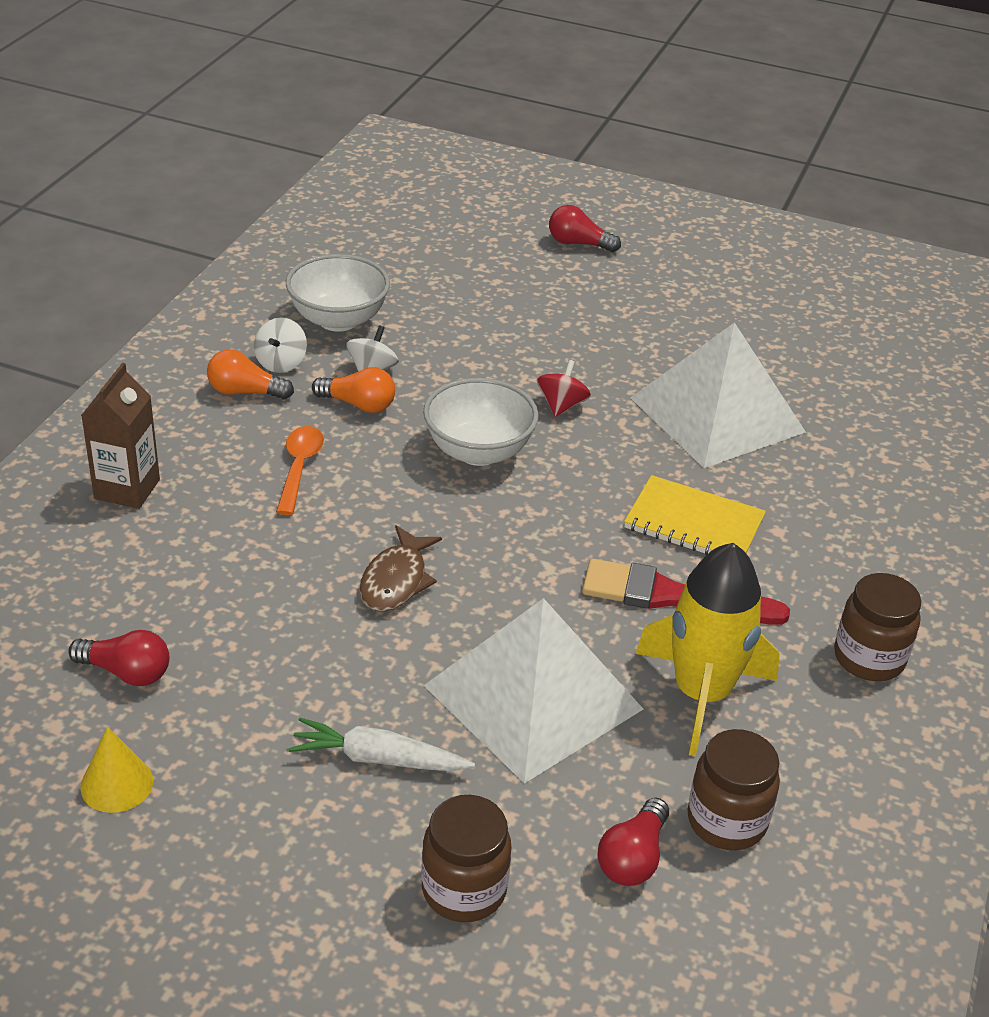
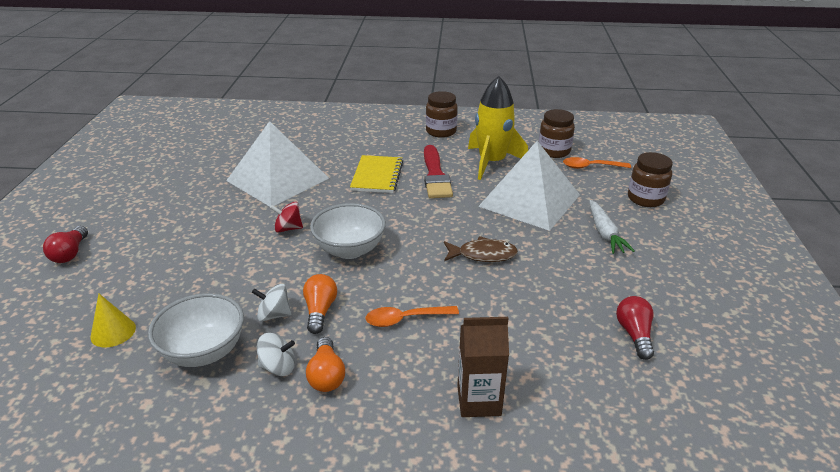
camera: 105 degrees left, 5 degrees down
yellow cone [80,727,153,813] -> yellow cone moved to [91,294,136,347]
red light bulb [597,798,669,886] -> orange spoon [563,157,631,169]

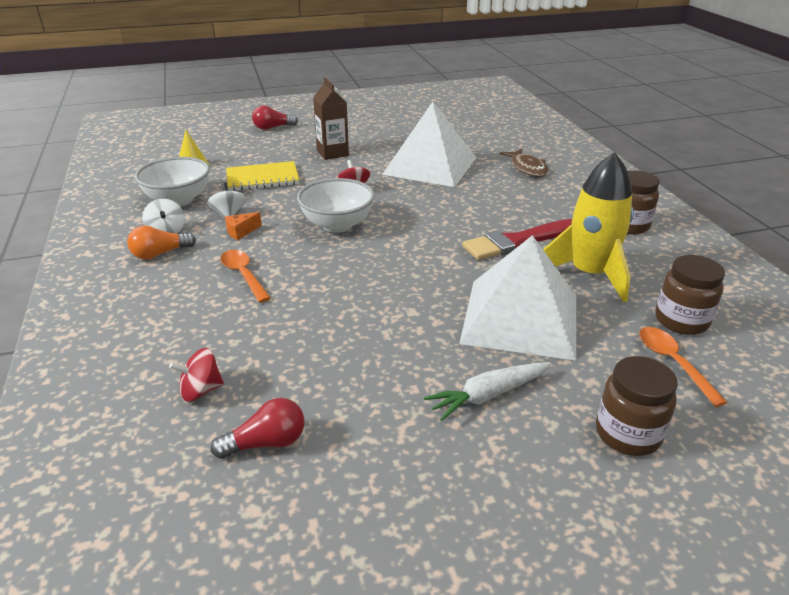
camera: 70 degrees right, 0 degrees up
orange light bulb [303,274,337,334] -> orange cheese [225,212,262,240]
yellow notebook [350,155,403,193] -> yellow notebook moved to [226,161,300,191]
brown fish [444,236,518,262] -> brown fish moved to [500,149,548,177]
brown carton [457,317,509,417] -> brown carton moved to [313,78,349,160]
none -> red spinning top [169,348,224,401]

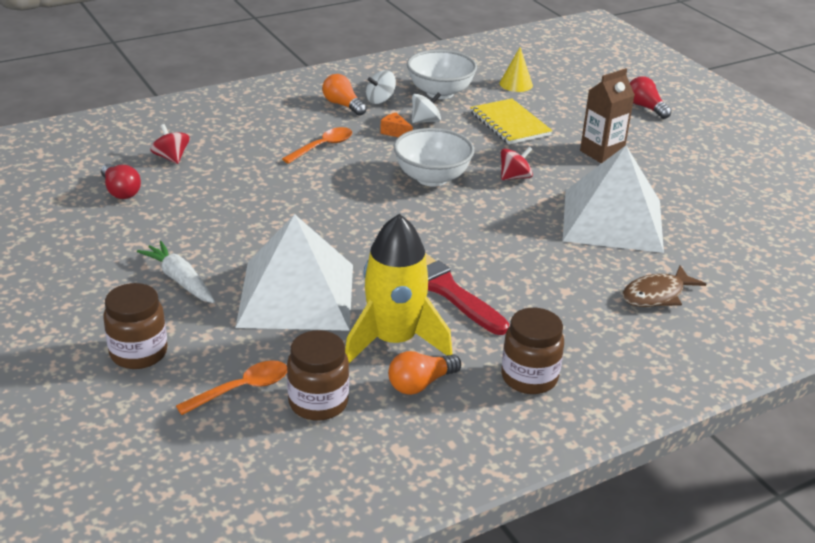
camera: 75 degrees right, 0 degrees up
none -> orange light bulb [388,351,461,395]

